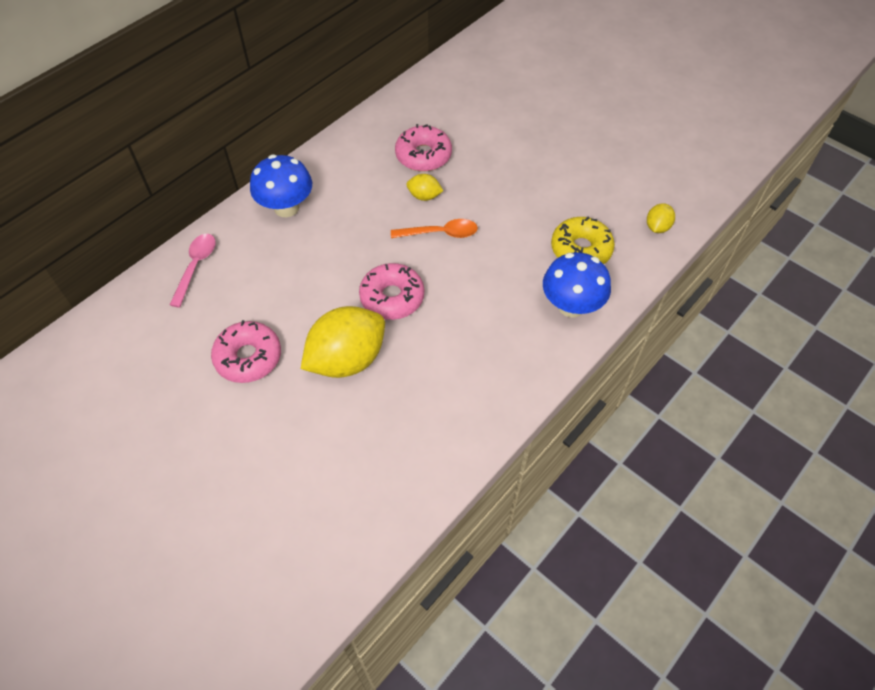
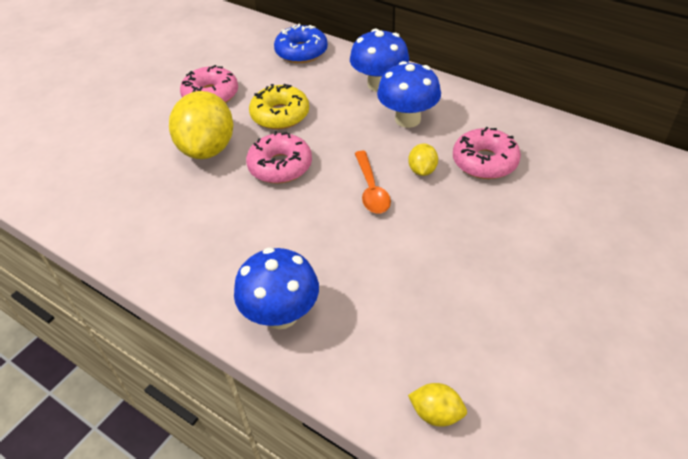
camera: 85 degrees right, 10 degrees down
pink spoon [170,234,216,308] -> blue donut [274,24,328,63]
yellow lemon [301,306,385,378] -> yellow lemon turned 45 degrees clockwise [169,91,233,159]
yellow donut [551,217,615,264] -> yellow donut moved to [249,84,309,130]
none -> blue mushroom [377,61,441,128]

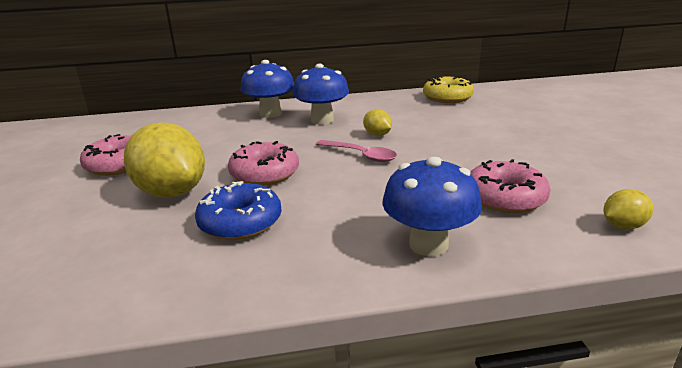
camera: 45 degrees left, 20 degrees down
yellow donut [249,84,309,130] -> yellow donut moved to [423,76,474,103]
blue donut [274,24,328,63] -> blue donut moved to [195,181,282,240]
orange spoon [355,151,391,213] -> pink spoon [316,140,397,162]
pink donut [453,127,521,179] -> pink donut moved to [470,159,551,213]

